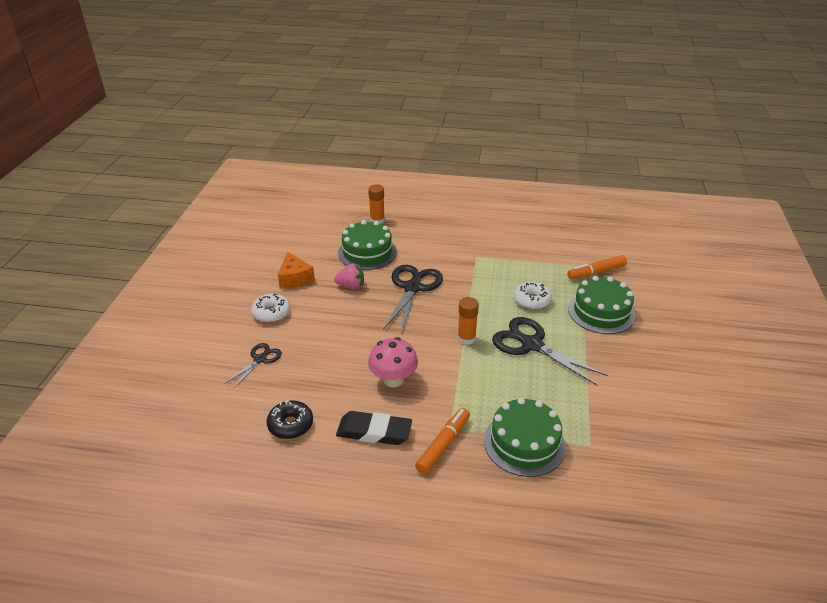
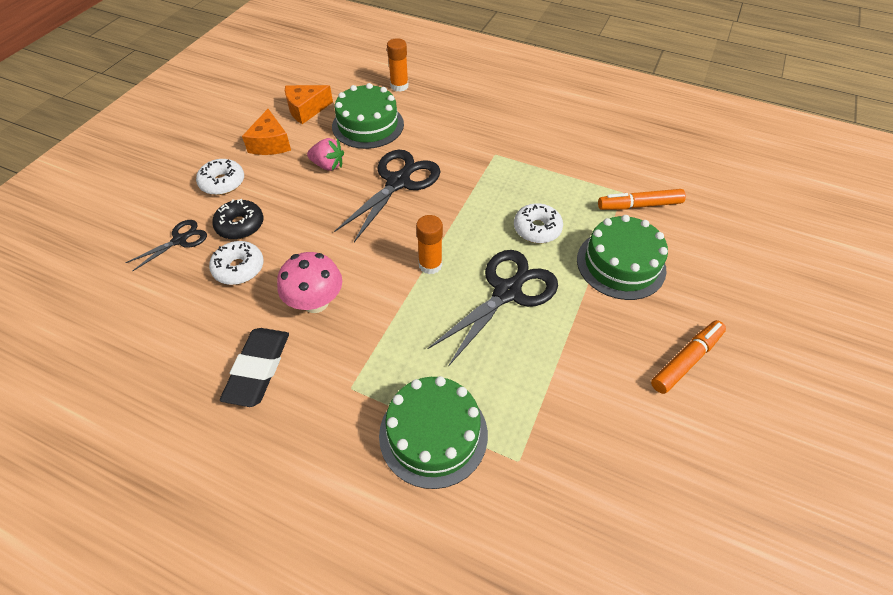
camera: 15 degrees right, 15 degrees up
black donut [267,400,313,439] -> black donut moved to [212,199,263,240]
black eraser [336,411,412,445] -> black eraser turned 75 degrees clockwise [220,328,289,407]
orange marker [415,408,470,474] -> orange marker moved to [651,320,726,394]
black scissors [492,317,608,386] -> black scissors turned 75 degrees clockwise [427,250,558,367]
none -> white donut [209,241,264,285]
none -> orange cheese [285,85,333,124]

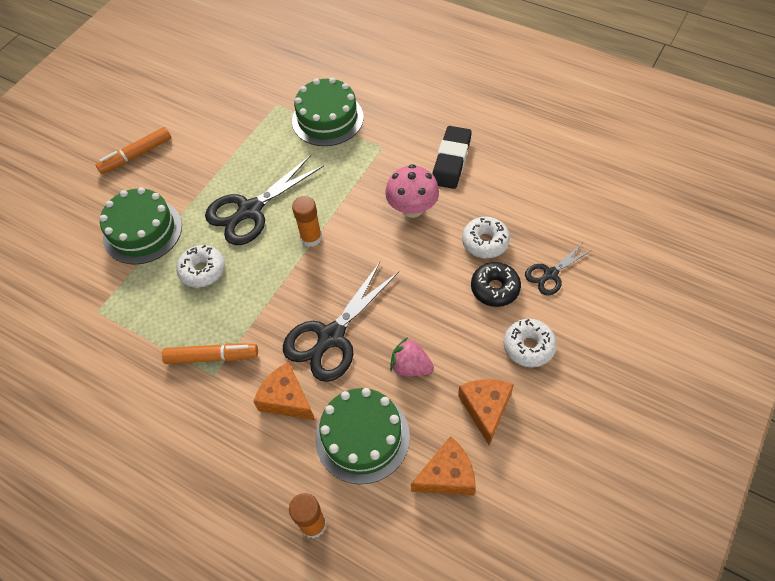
camera: 170 degrees left, 5 degrees up
orange marker [598,189,686,210] -> orange marker moved to [162,343,258,364]
none -> orange cheese [253,362,315,420]

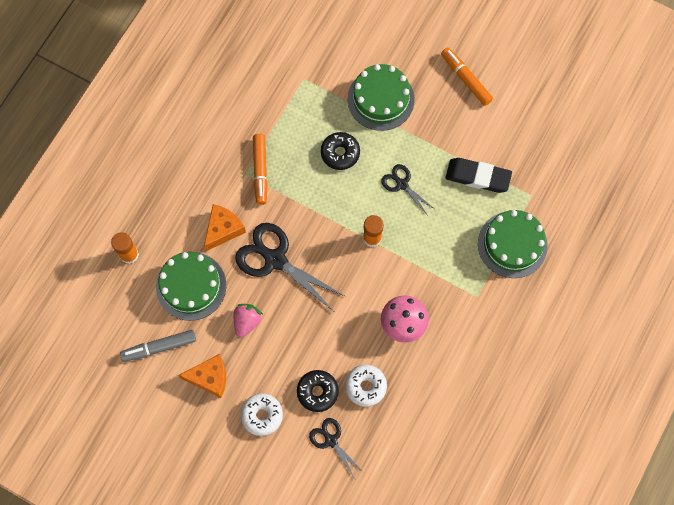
camera: 85 degrees right, 15 degrees up
white donut [176,245,225,288] -> black donut [321,132,360,170]
black scissors [205,155,324,245] -> black scissors [381,164,436,217], size x0.54
orange cheese [411,436,476,495] -> grey marker [120,330,196,362]
black eraser [433,126,472,189] -> black eraser moved to [445,158,512,193]

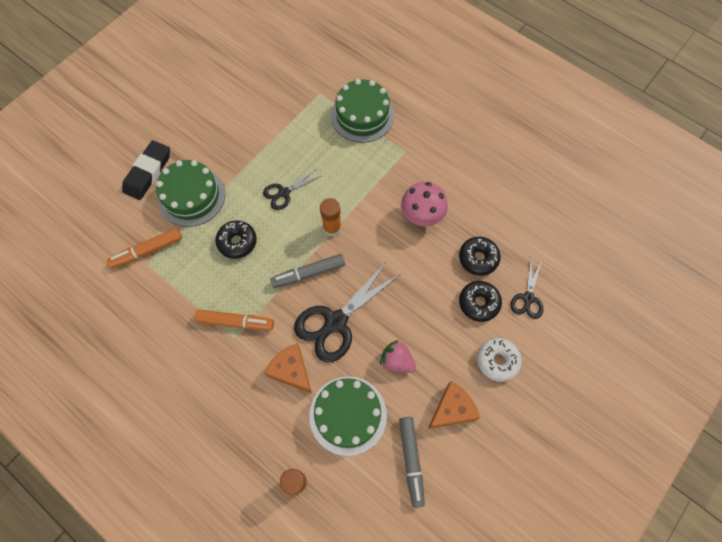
camera: 80 degrees left, 5 degrees down
orange cheese [178,354,226,398] -> orange cheese turned 45 degrees clockwise [428,381,480,429]
black scissors [309,418,363,479] -> black scissors turned 45 degrees counterclockwise [510,260,543,319]
white donut [345,365,387,407] -> black donut [459,237,501,276]
orange marker [441,47,493,106] -> orange marker moved to [107,228,182,269]
black eraser [445,158,512,193] -> black eraser moved to [122,140,170,200]
none -> grey marker [270,254,345,288]

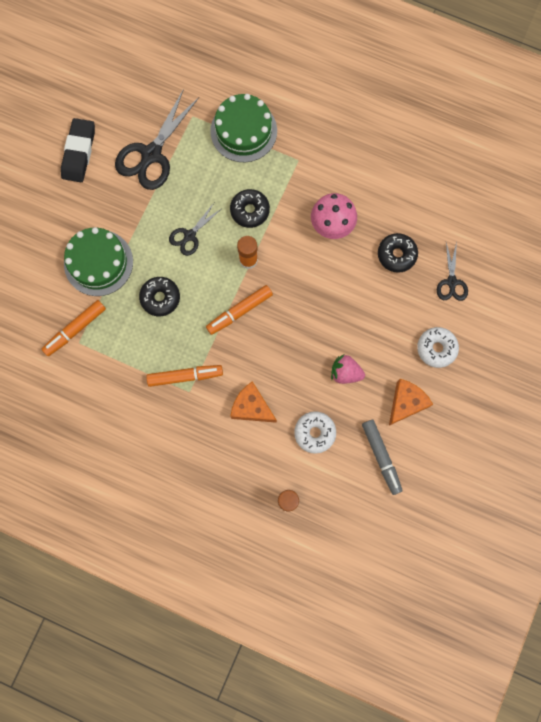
camera: 15 degrees left, 10 degrees up
black eraser [122,140,170,200] -> black eraser moved to [61,118,95,182]
grey marker [270,254,345,288] -> orange marker [206,285,273,335]
black scissors [294,261,400,362] -> black scissors moved to [115,89,199,190]
green cake [309,376,387,456] -> white donut [294,411,336,454]
black donut [459,281,502,322] -> black donut moved to [230,189,270,228]

